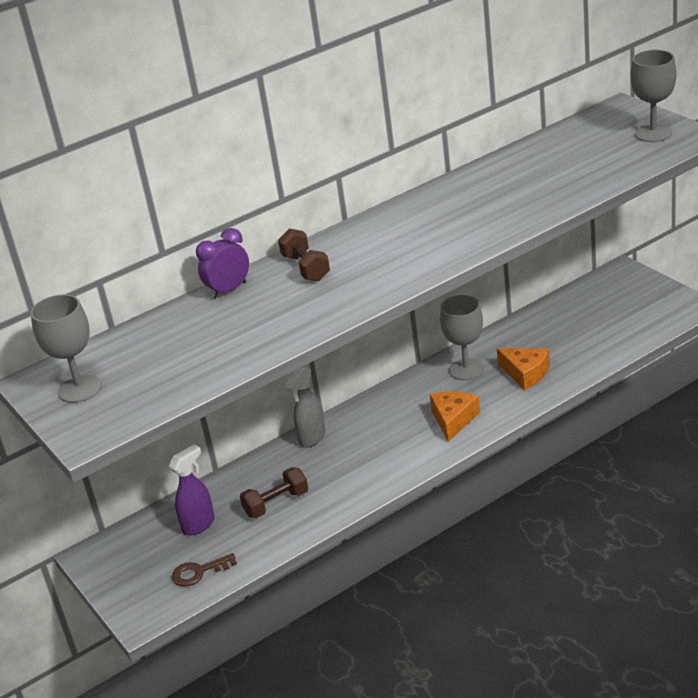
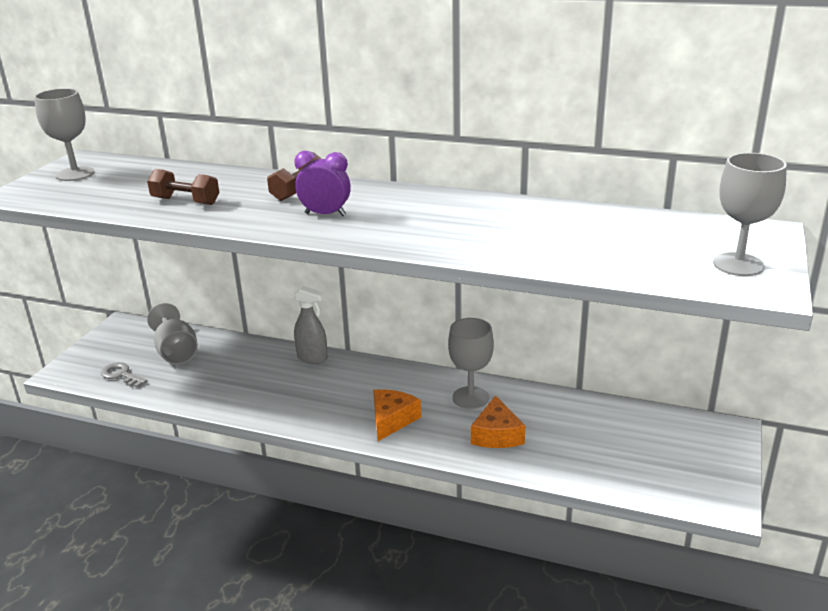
camera: 50 degrees right, 5 degrees down
purple spray bottle [169,444,215,536] -> grey goblet [147,303,198,364]
brown key [172,553,237,587] -> grey key [101,362,147,387]
purple clock [196,228,249,299] -> purple clock moved to [294,151,351,216]
brown dumbbell [240,467,308,518] -> brown dumbbell moved to [147,169,219,205]
grey spray bottle [286,367,325,448] -> grey spray bottle turned 150 degrees counterclockwise [294,286,328,364]
orange cheese [430,392,480,442] -> orange cheese turned 45 degrees counterclockwise [373,389,421,441]

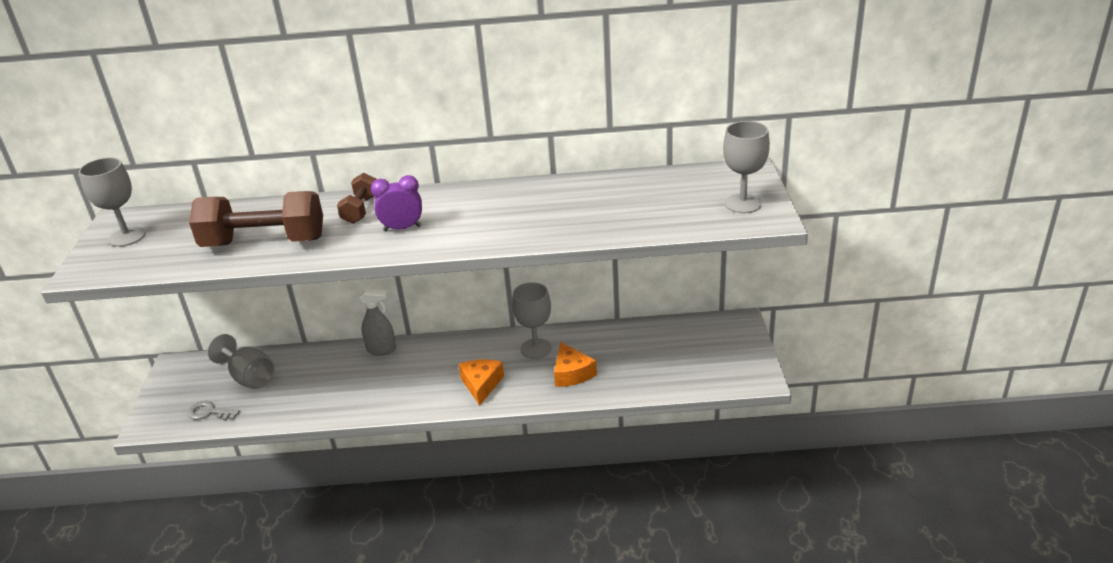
camera: 20 degrees left, 5 degrees up
brown dumbbell [147,169,219,205] -> brown dumbbell [189,191,323,247], size x1.91

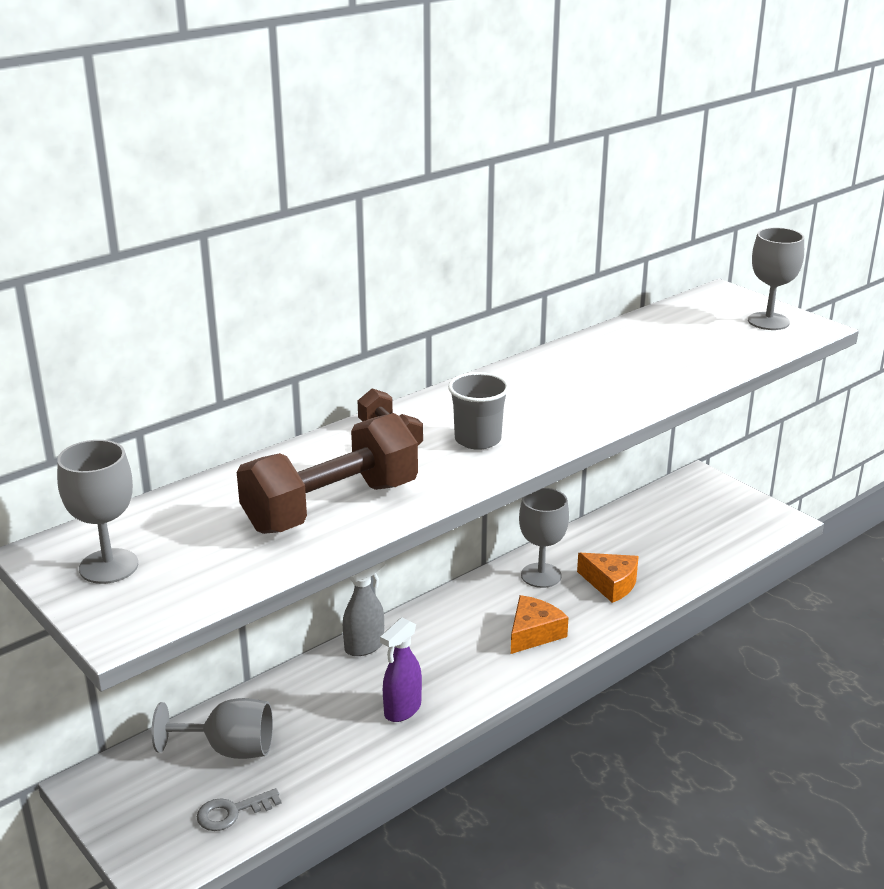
camera: 40 degrees left, 5 degrees down
purple clock [371,175,422,231] -> grey cup [448,372,509,450]
orange cheese [458,359,504,406] -> orange cheese turned 75 degrees clockwise [511,595,569,654]
none -> purple spray bottle [380,617,422,722]

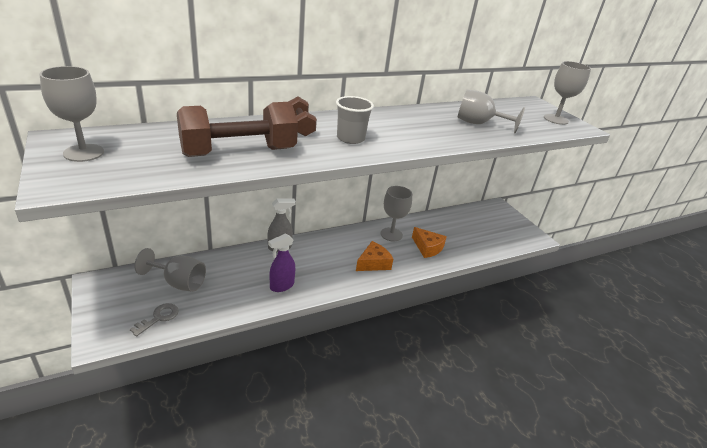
camera: 10 degrees right, 5 degrees up
grey key [197,788,282,831] -> grey key turned 135 degrees clockwise [130,303,179,337]
none -> grey goblet [457,90,525,133]

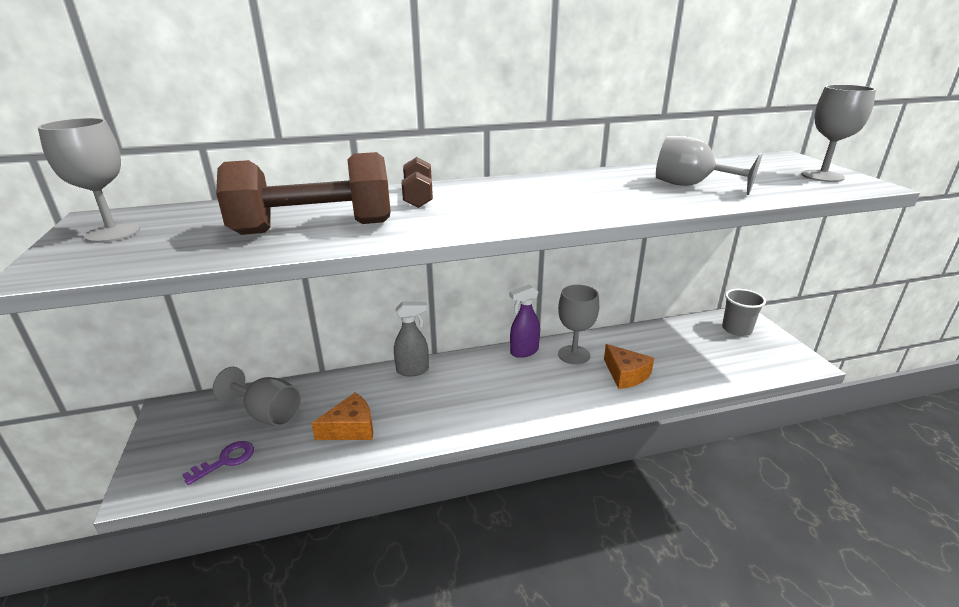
camera: 15 degrees right, 5 degrees down
grey key [130,303,179,337] -> purple key [182,441,254,485]
purple spray bottle [268,233,295,292] -> purple spray bottle moved to [509,284,540,358]
grey cup [336,96,374,144] -> grey cup moved to [722,289,766,336]
orange cheese [356,241,393,271] -> orange cheese moved to [311,393,373,440]

